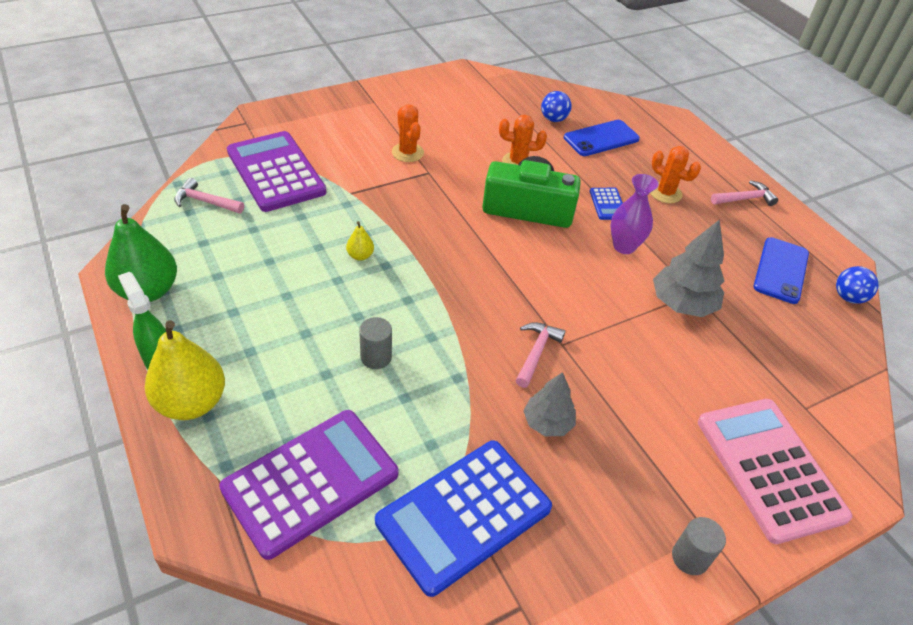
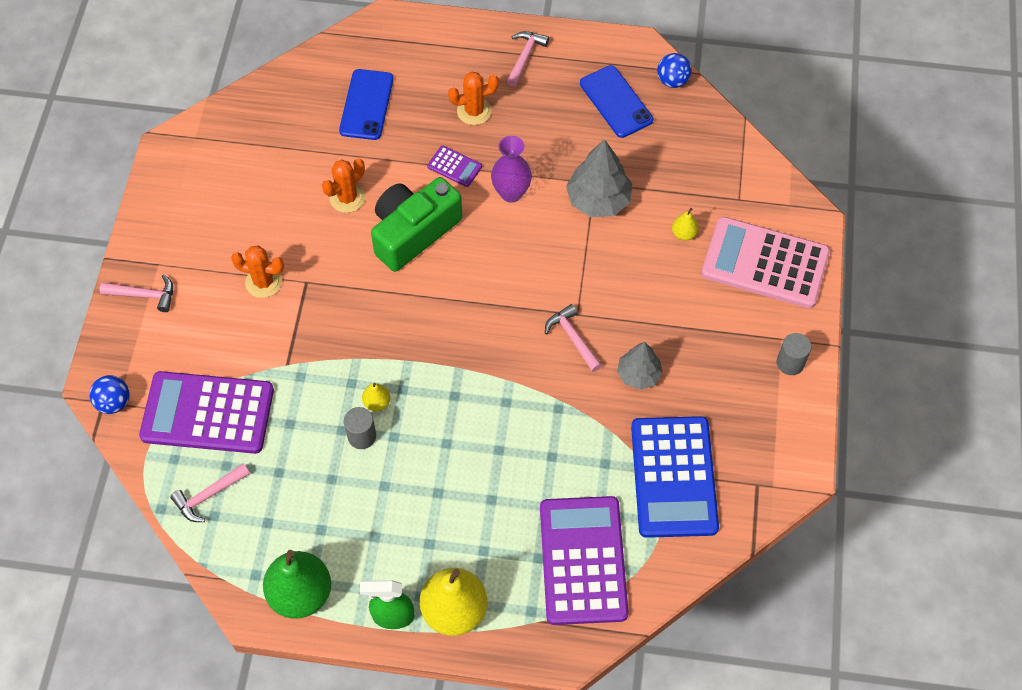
camera: 50 degrees left, 15 degrees up
grey cylinder [359,317,392,369] -> grey cylinder moved to [344,407,376,449]
blue ball [541,91,572,122] -> blue ball moved to [89,375,130,414]
blue calculator [590,188,623,220] -> purple calculator [427,145,482,187]
none -> pink hammer [100,274,173,312]
none -> yellow pear [672,208,699,241]

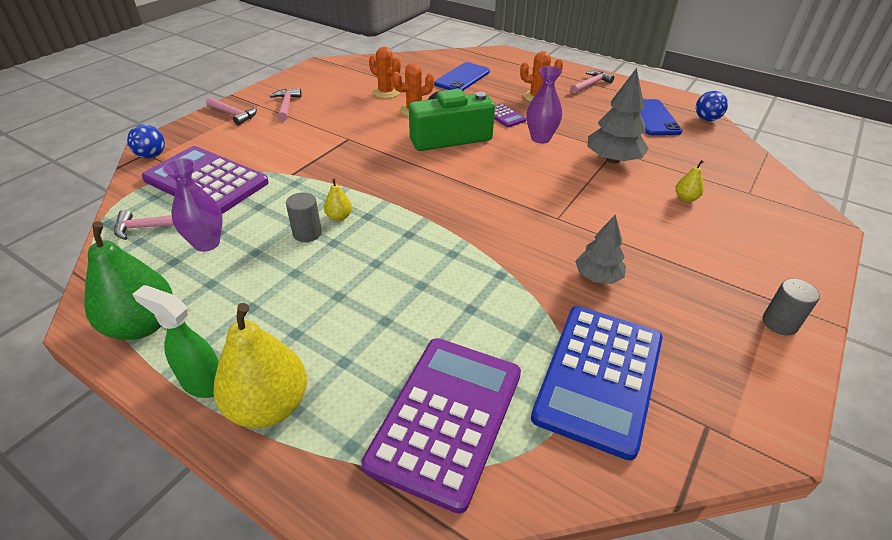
camera: 25 degrees right, 20 degrees down
orange cactus [231,245,284,298] -> orange cactus moved to [369,47,401,99]
pink hammer [545,304,602,372] -> pink hammer moved to [270,88,302,121]
pink calculator [701,217,830,308] -> none
none -> purple vase [163,158,223,252]

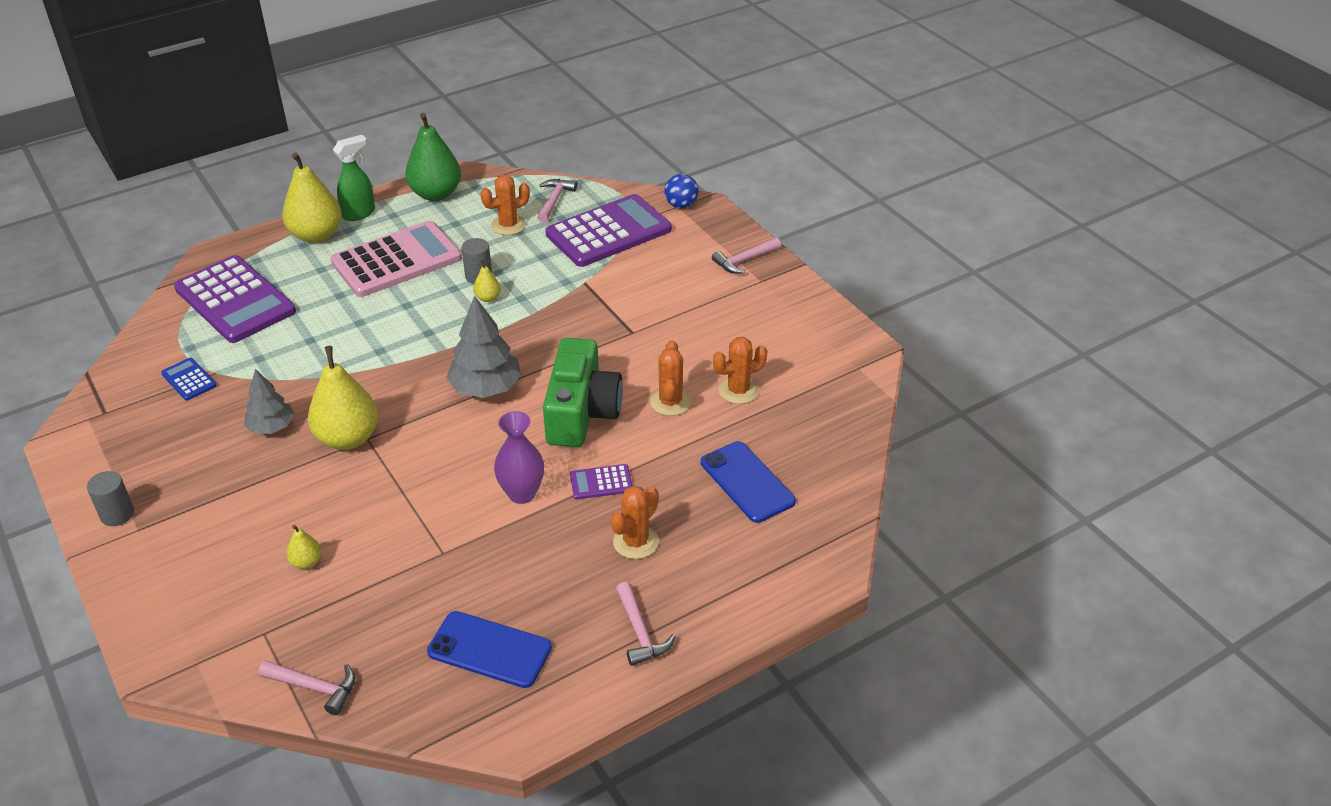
camera: 115 degrees right, 0 degrees up
purple vase [163,158,223,252] -> orange cactus [481,175,530,235]
pink hammer [270,88,302,121] -> pink hammer moved to [258,660,355,715]
blue calculator [531,306,663,460] -> blue calculator [161,358,217,401], size x0.43
grey tree [587,68,649,164] -> grey tree moved to [446,296,521,398]
blue ball [696,91,728,121] -> none
none -> yellow pear [308,346,378,450]
none -> pink calculator [331,221,462,297]

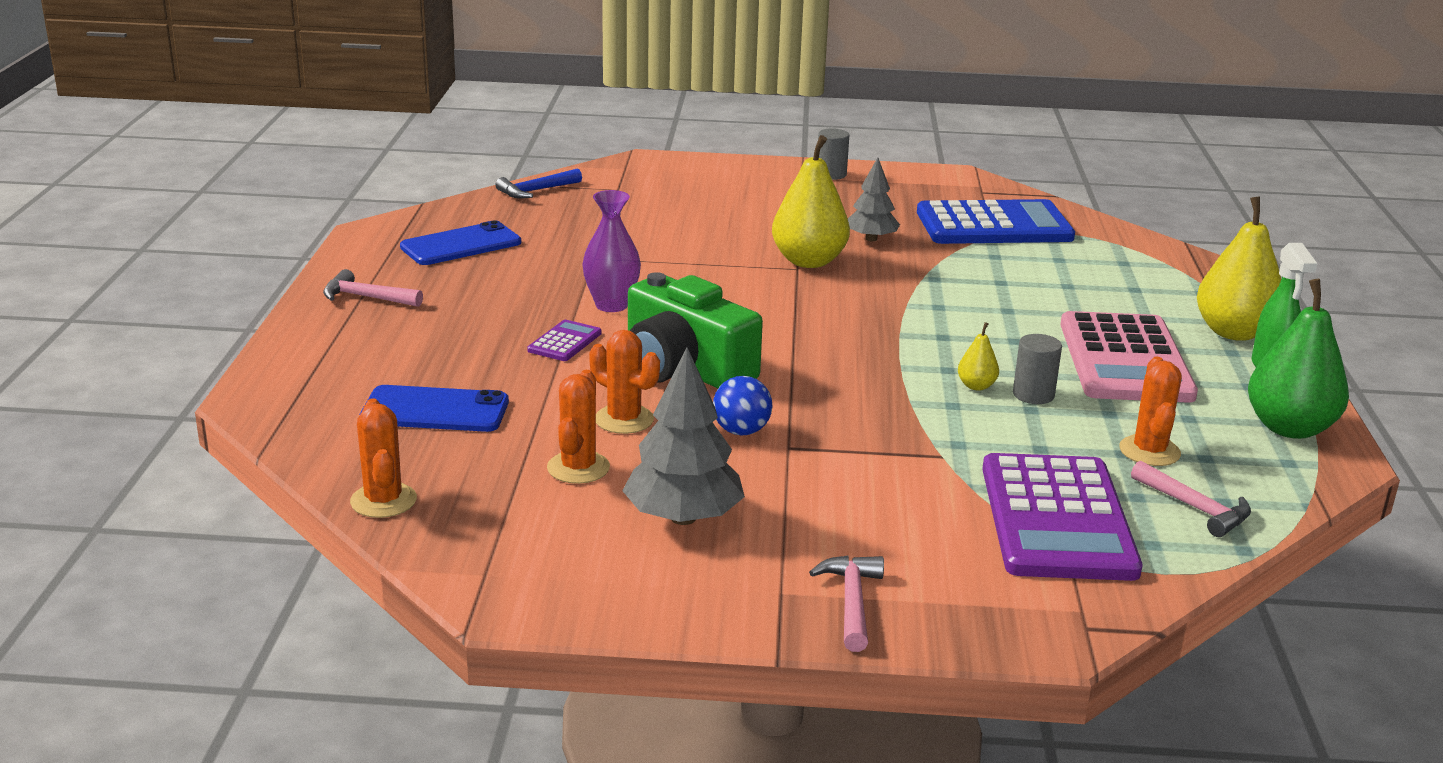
camera: 125 degrees right, 15 degrees down
blue calculator [161,358,217,401] -> blue calculator [917,199,1075,244], size x2.32
purple calculator [174,255,296,343] -> none
pink hammer [258,660,355,715] -> blue hammer [496,169,582,199]
yellow pear [286,525,322,569] -> none
grey tree [446,296,521,398] -> grey tree moved to [622,347,745,525]
orange cactus [611,486,659,559] -> orange cactus moved to [350,398,417,518]
blue ball [664,174,699,208] -> blue ball moved to [713,376,772,436]

